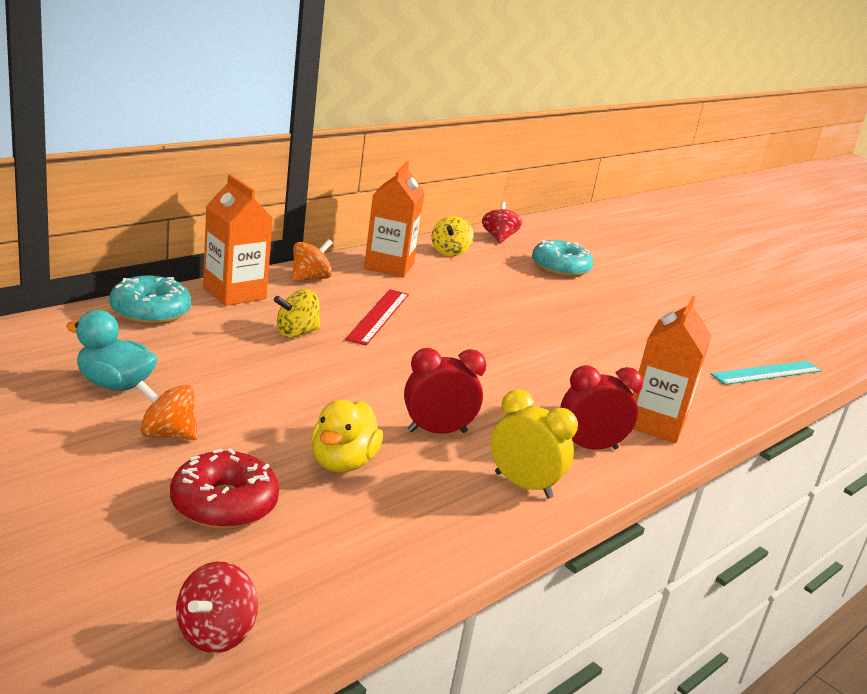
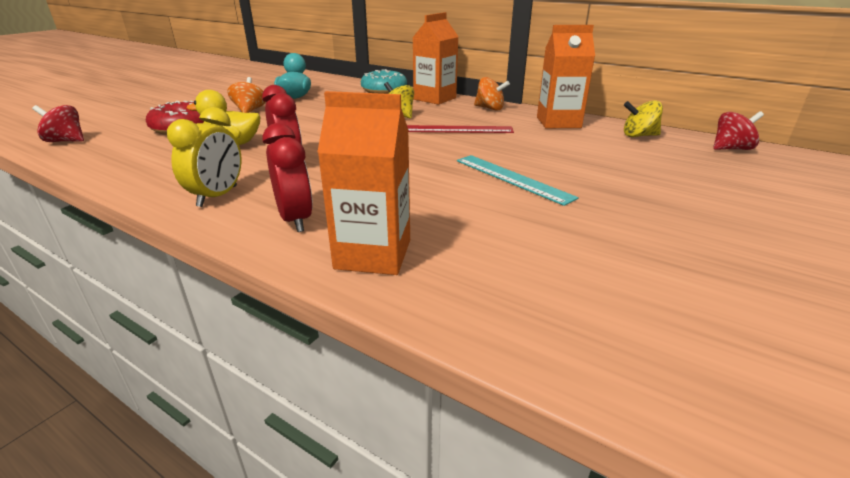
camera: 80 degrees right, 5 degrees up
turquoise donut [532,240,593,277] -> none
turquoise ruler [711,361,822,385] -> turquoise ruler moved to [457,155,579,206]

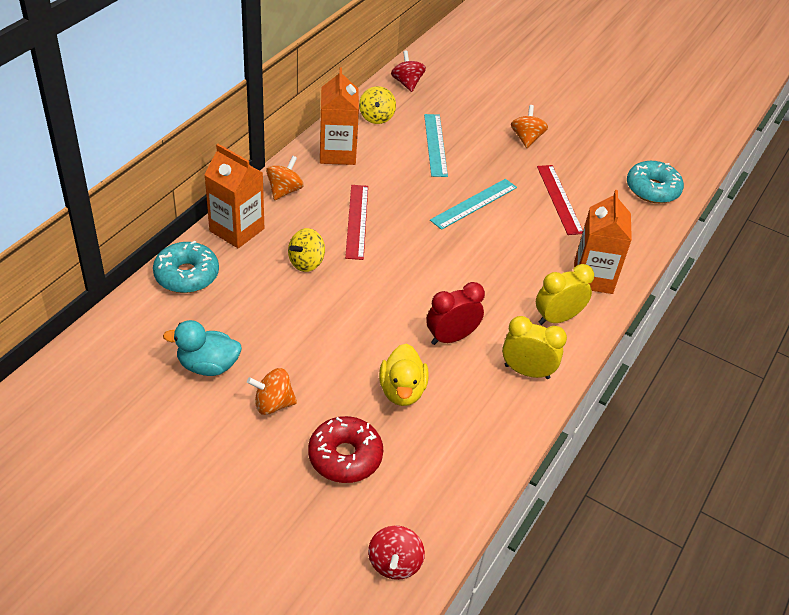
camera: 95 degrees left, 15 degrees up
red clock [263,123,313,232] -> yellow clock [536,264,594,325]
none -> turquoise ruler [424,114,448,177]
none -> orange spinning top [511,105,548,148]
none -> red ruler [537,165,583,235]
none -> turquoise donut [627,161,684,203]

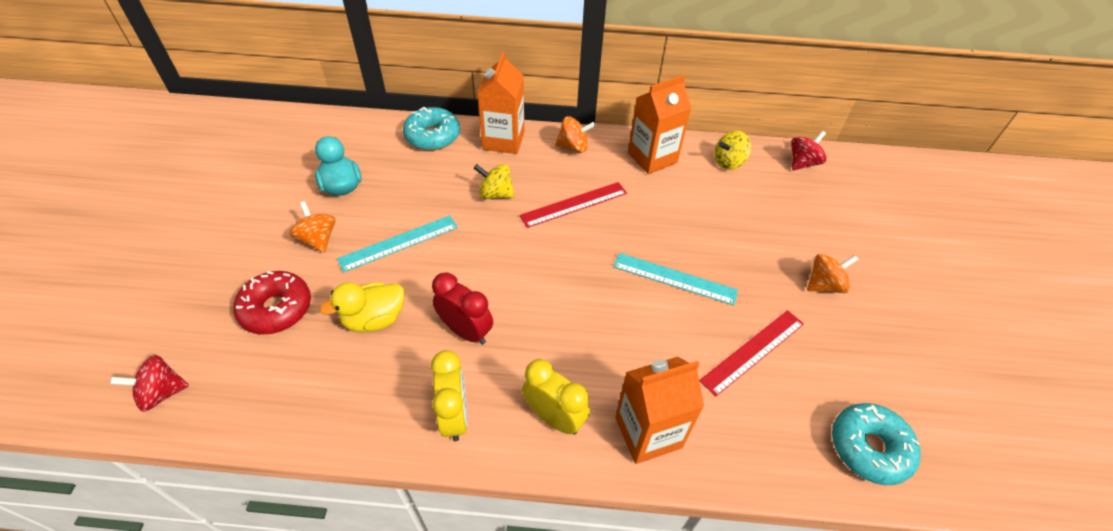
camera: 65 degrees right, 5 degrees up
turquoise ruler [424,114,448,177] -> turquoise ruler moved to [337,215,458,272]

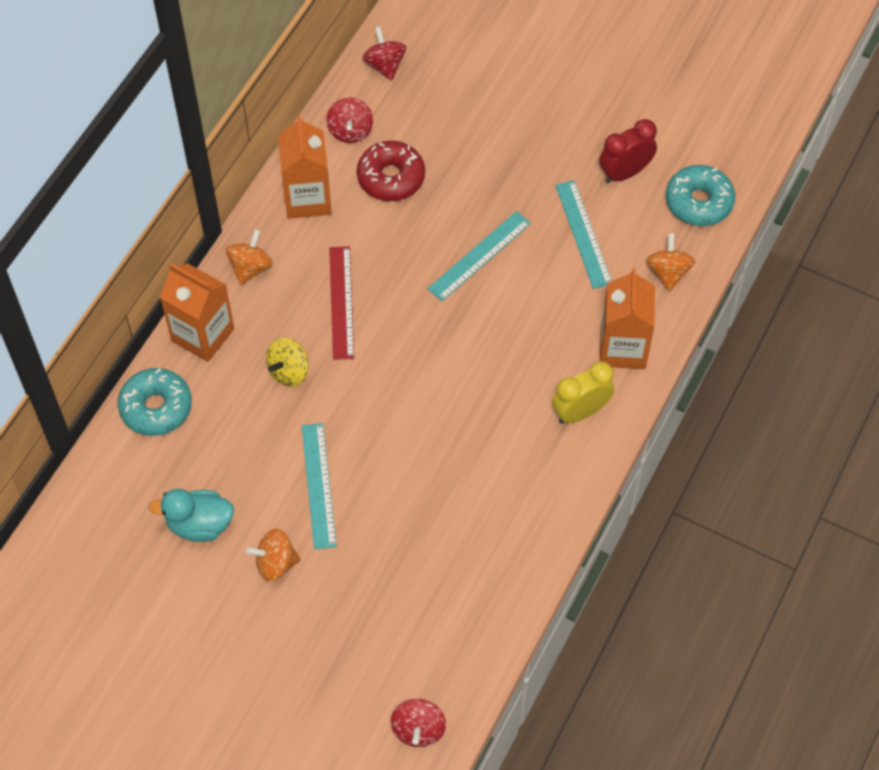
camera: 65 degrees left, 10 degrees up
red donut [233,271,311,335] -> red donut moved to [357,141,425,201]
yellow duck [320,282,405,332] -> none
yellow clock [431,350,468,441] -> none
red clock [432,272,493,345] -> red clock moved to [599,119,657,183]
red ruler [699,310,804,397] -> turquoise ruler [555,180,612,289]
yellow spinning top [714,131,751,170] -> red spinning top [326,97,373,143]
orange spinning top [807,254,858,293] -> orange spinning top moved to [646,233,695,291]

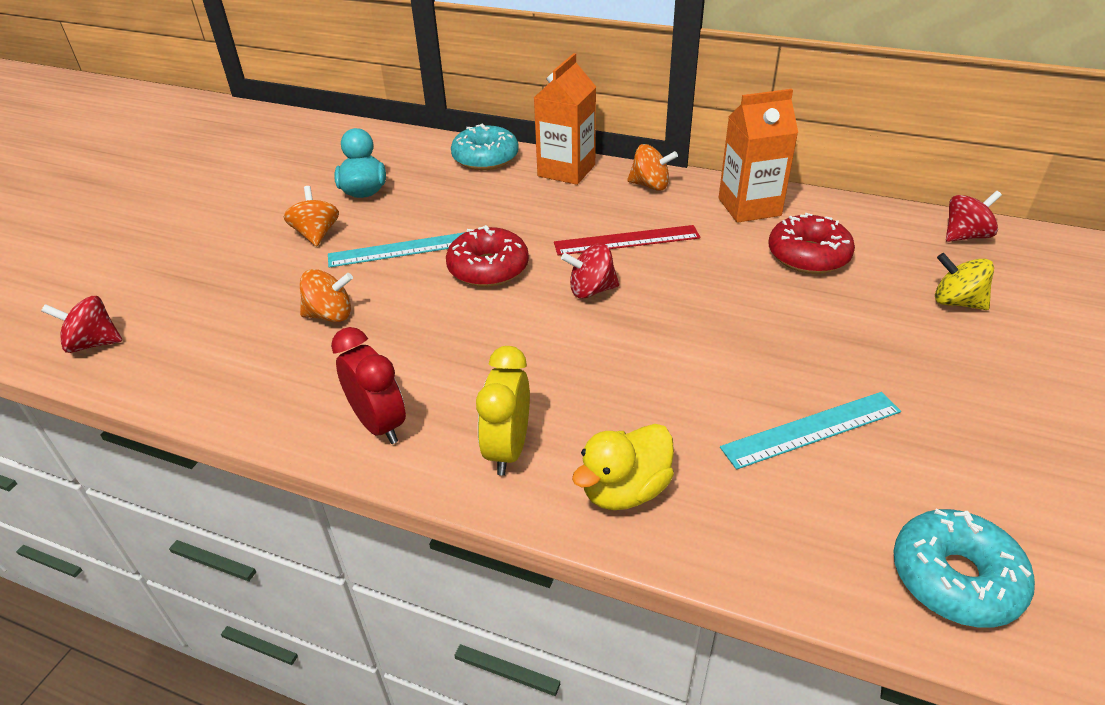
camera: 85 degrees right, 20 degrees down
yellow spinning top [266,338,309,387] -> yellow spinning top moved to [935,253,994,310]
red spinning top [326,97,373,143] -> red spinning top moved to [561,243,619,298]
turquoise ruler [428,211,531,301] -> none
yellow clock [552,361,614,424] -> yellow clock turned 135 degrees counterclockwise [476,346,530,475]
red clock [599,119,657,183] -> red clock moved to [331,327,406,444]
orange carton [600,268,655,369] -> yellow duck [572,424,674,510]
orange spinning top [646,233,695,291] -> orange spinning top moved to [300,269,353,322]
none -> red donut [446,225,529,287]

